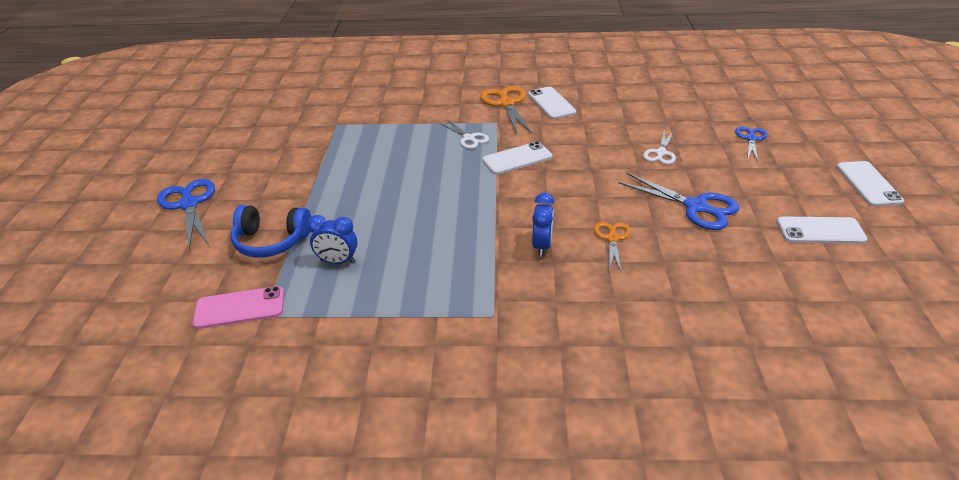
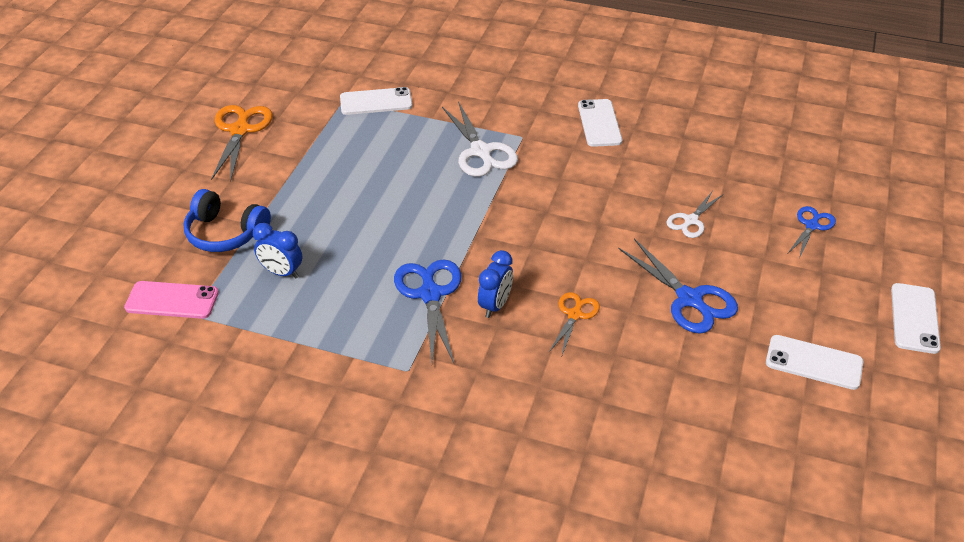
camera: 15 degrees right, 5 degrees up
blue scissors [157,179,215,249] -> blue scissors moved to [394,259,461,365]
white scissors [440,120,489,149] -> white scissors [442,101,518,177], size x1.67
orange scissors [480,86,532,134] -> orange scissors moved to [211,105,273,182]
white phone [482,141,553,175] -> white phone moved to [340,87,413,115]

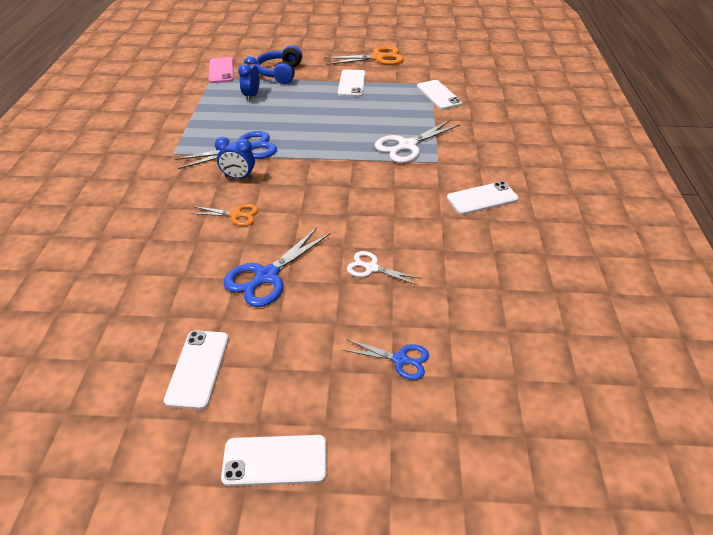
camera: 75 degrees right, 0 degrees up
none -> white phone [338,69,366,97]

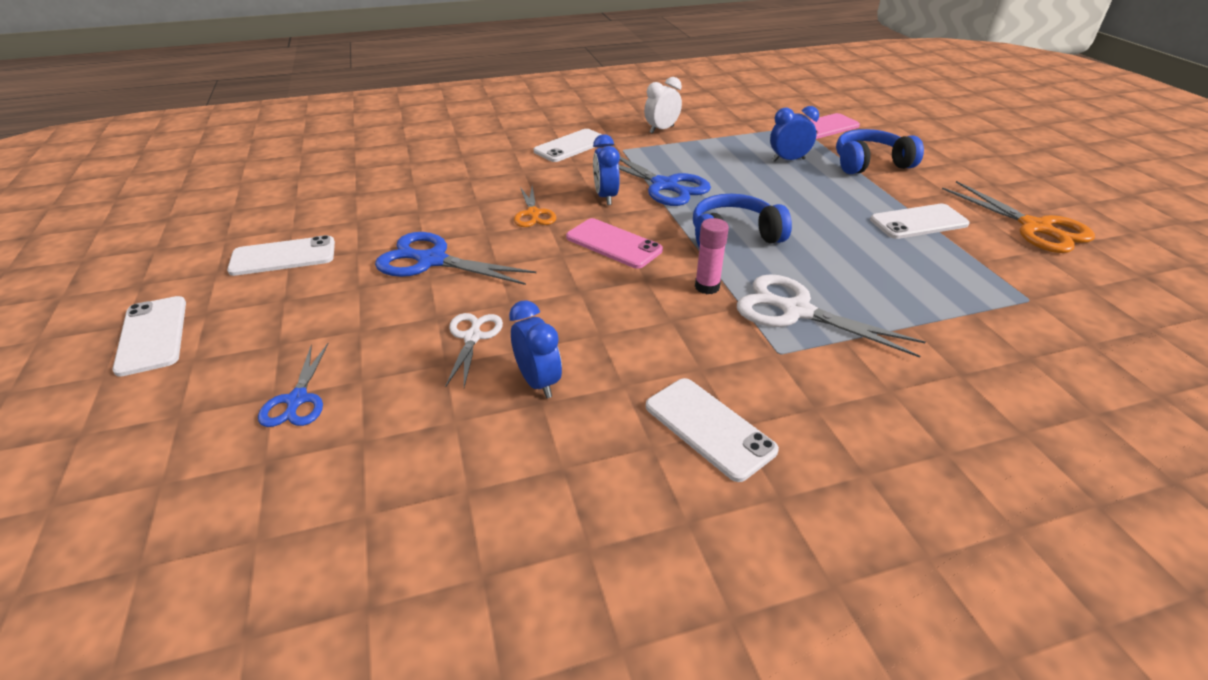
camera: 70 degrees right, 5 degrees down
white phone [417,80,462,110] -> white phone moved to [534,129,602,162]
none -> blue clock [509,300,562,398]
none -> pink phone [566,218,663,269]
none -> white clock [644,77,682,134]
none -> blue headphones [693,194,792,248]
none -> pink glue stick [695,218,729,294]

